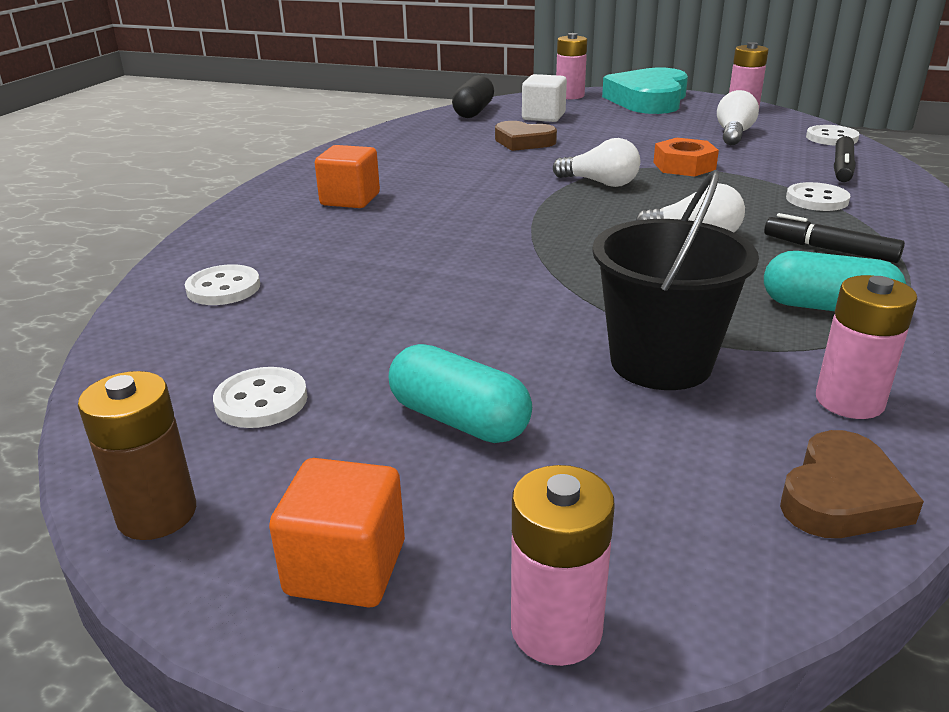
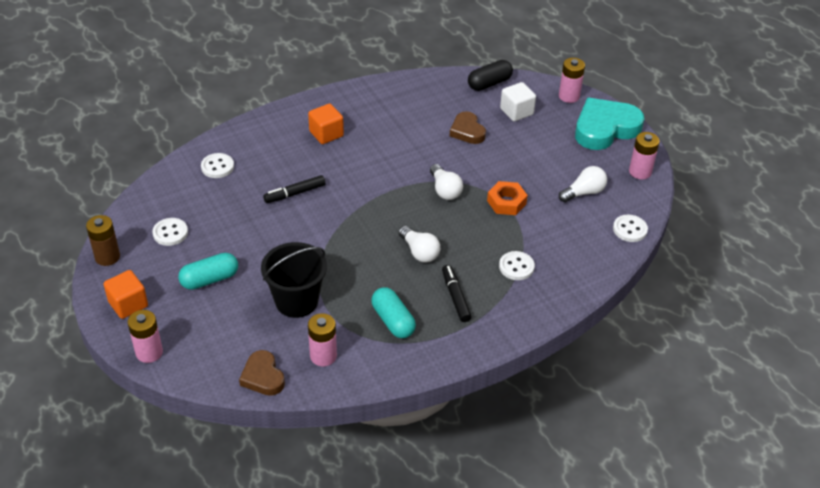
camera: 40 degrees right, 15 degrees up
turquoise capsule [389,344,532,443] -> turquoise capsule turned 75 degrees clockwise [178,253,238,290]
brown heart [780,430,924,538] -> brown heart turned 75 degrees clockwise [239,350,285,396]
black marker [834,136,856,182] -> black marker moved to [263,175,326,203]

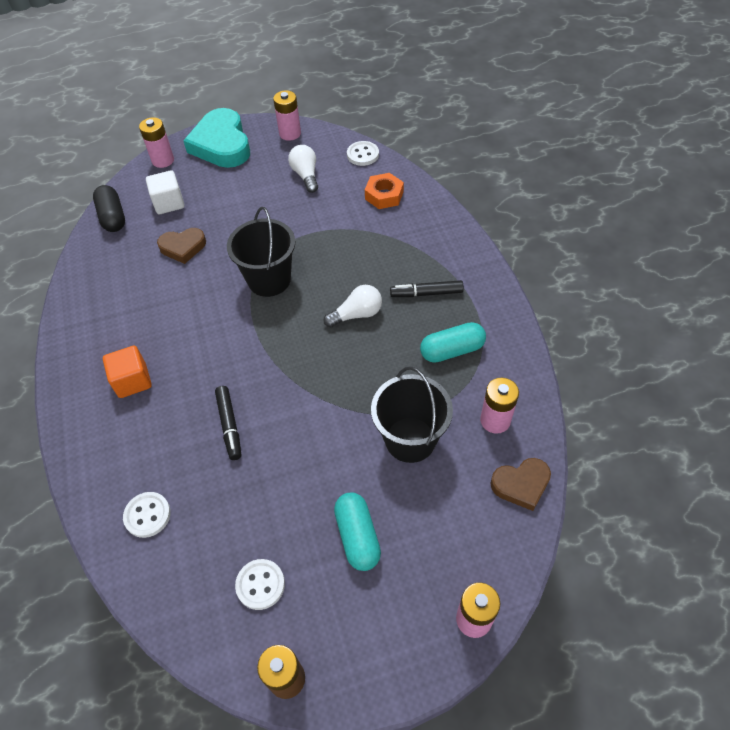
camera: 75 degrees left, 10 degrees up
orange cube [103,270,148,319] -> none
white light bulb [430,164,463,200] -> black bucket [227,207,295,297]
orange nut [487,181,528,215] -> orange nut moved to [365,173,404,209]
white button [499,251,535,280] -> none

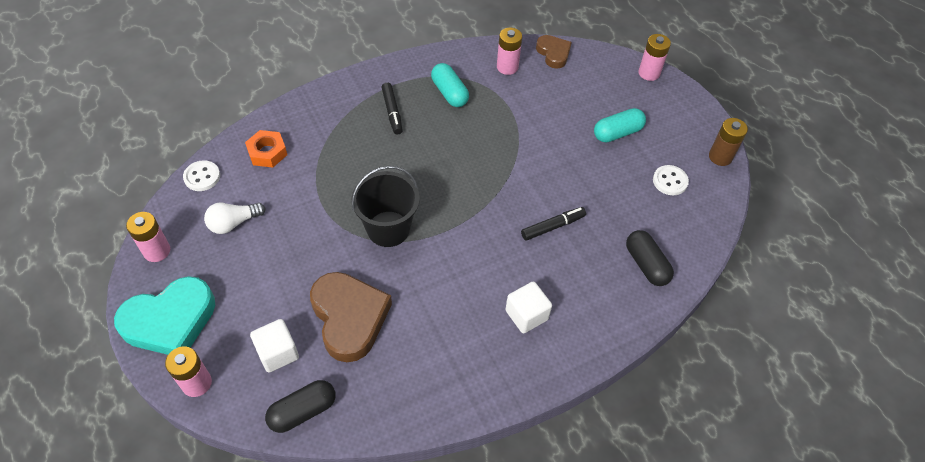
camera: 105 degrees left, 0 degrees up
orange cube [103,346,152,398] -> white cube [505,282,552,333]
white button [123,492,171,538] -> black capsule [626,230,674,286]
brown heart [157,228,206,264] -> brown heart [310,272,392,362], size x1.78
white light bulb [324,285,382,328] -> none
black bucket [371,367,453,463] -> none

